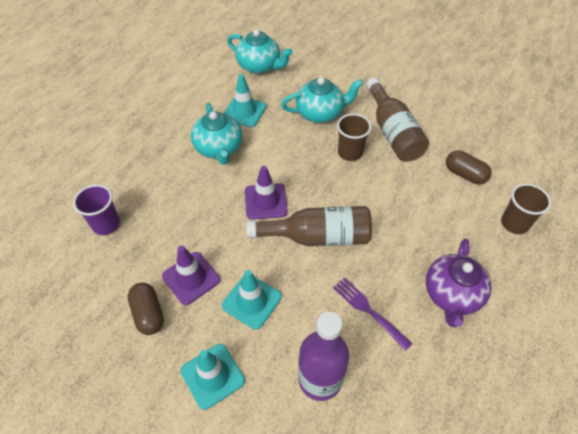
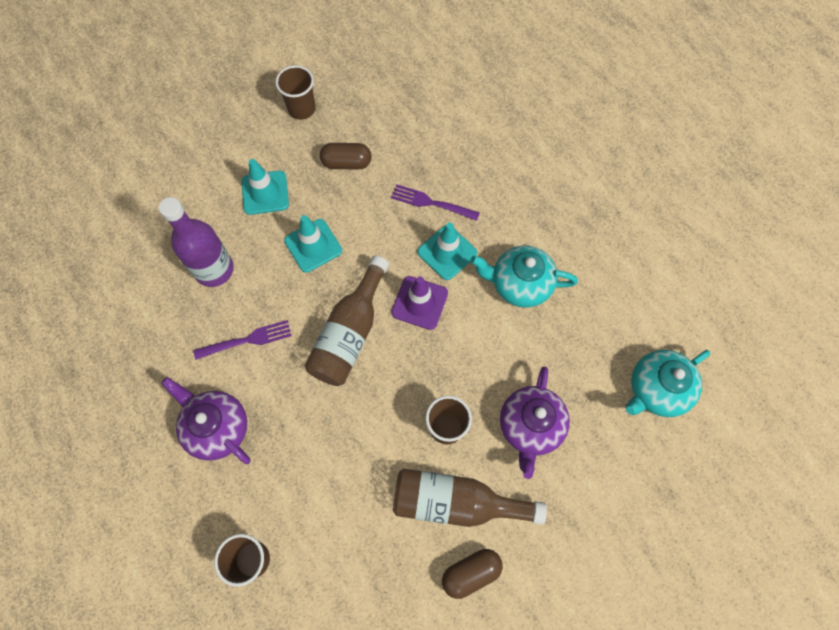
camera: 115 degrees right, 15 degrees up
purple cup [73,184,120,235] -> none
purple traffic cone [162,246,220,305] -> none
turquoise traffic cone [224,74,266,127] -> turquoise traffic cone moved to [418,223,477,280]
turquoise teapot [281,77,363,123] -> purple teapot [500,367,570,479]
brown capsule [446,150,492,184] -> brown capsule moved to [442,549,503,599]
none -> brown cup [275,65,316,120]
none -> purple fork [391,184,480,221]

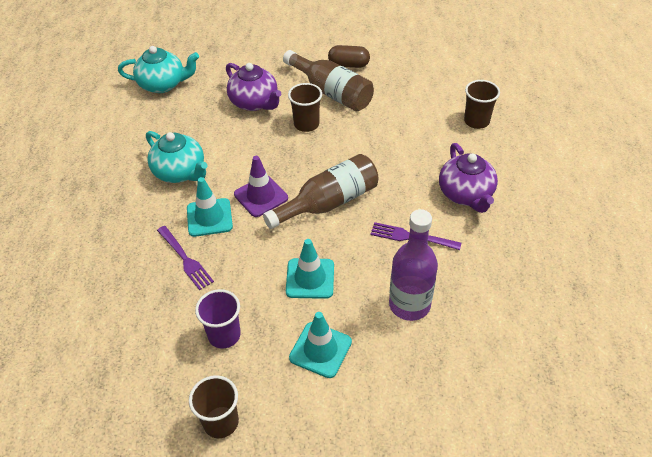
camera: 145 degrees left, 20 degrees down
brown capsule [320,143,372,170] -> purple cup [195,289,241,349]
purple teapot [500,367,570,479] -> purple teapot turned 90 degrees clockwise [226,63,281,111]

